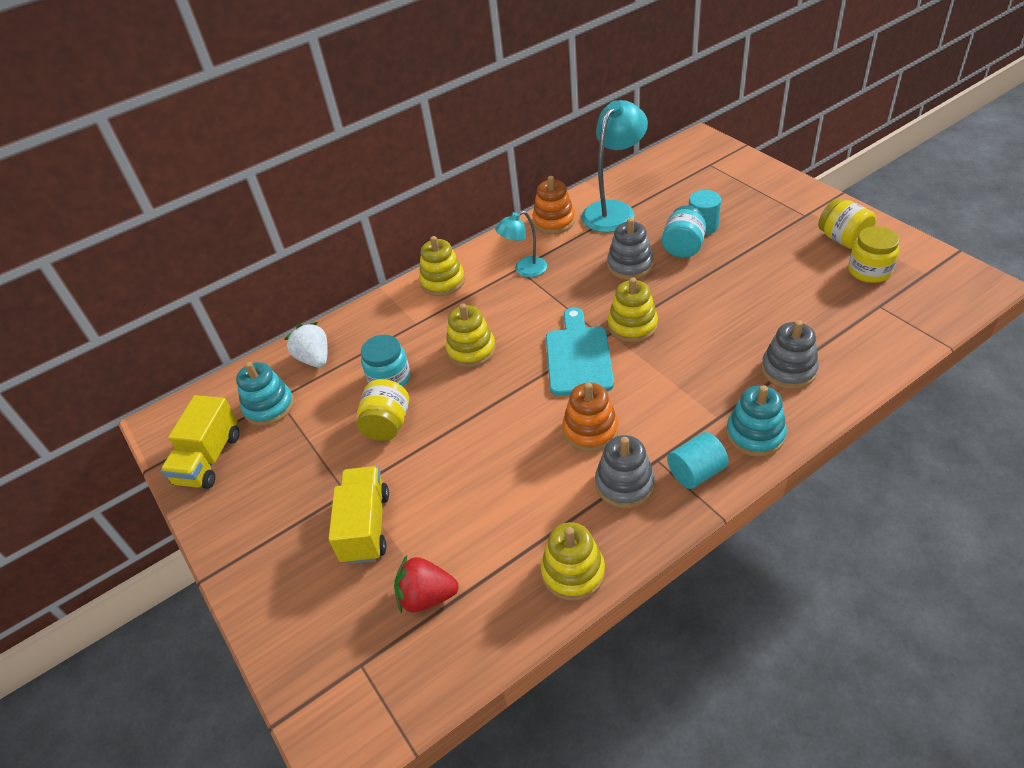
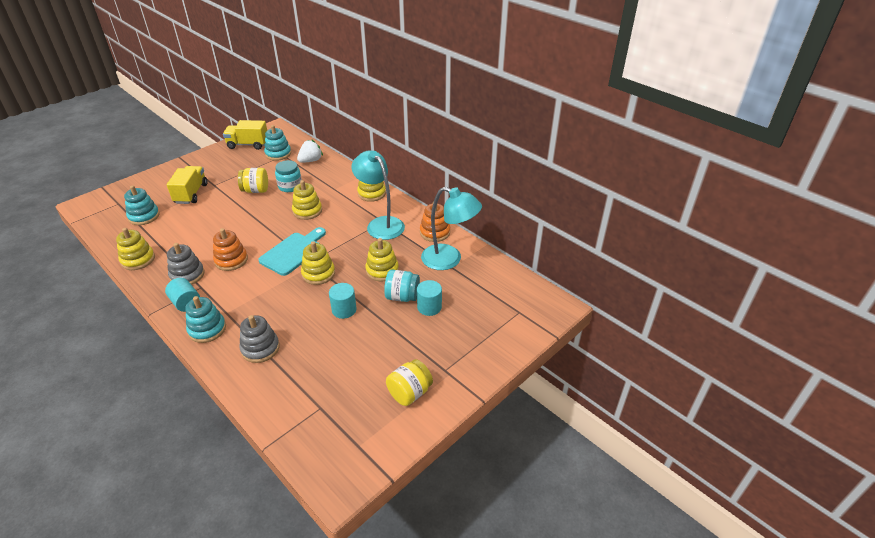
camera: 75 degrees right, 5 degrees down
yellow truck [329,466,389,564] -> yellow truck turned 75 degrees counterclockwise [167,166,208,204]
red strawberry [394,556,459,613] -> turquoise stacking toy [124,185,160,225]
turquoise lamp [495,211,547,277] -> turquoise lamp [352,150,405,240], size x1.73
turquoise cutting board [546,307,614,396] -> turquoise cutting board turned 45 degrees counterclockwise [258,227,326,276]
grey stacking toy [607,218,654,280] -> yellow stacking toy [365,238,399,281]
yellow jar [848,226,899,283] -> none
none -> turquoise cylinder [329,283,357,319]

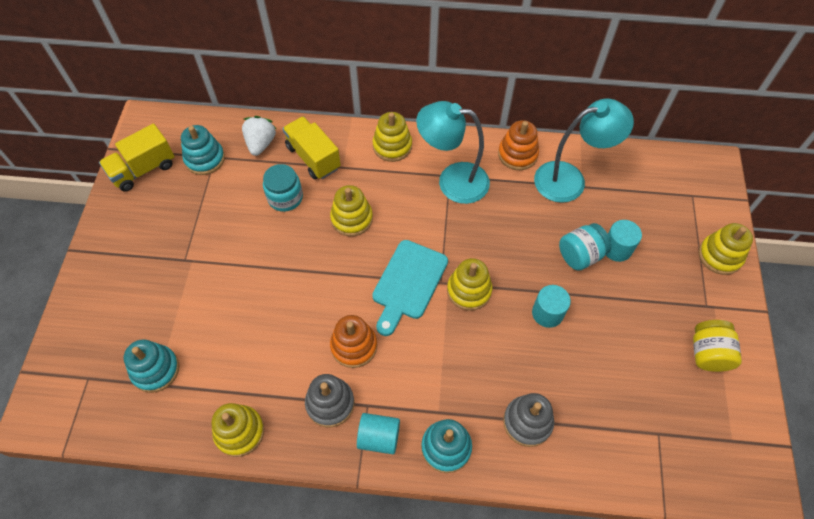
camera: 40 degrees left, 20 degrees up
yellow truck [167,166,208,204] -> yellow truck moved to [282,116,341,180]
yellow jar [238,168,268,193] -> none
turquoise cutting board [258,227,326,276] -> turquoise cutting board turned 150 degrees counterclockwise [372,240,448,336]
yellow stacking toy [365,238,399,281] -> yellow stacking toy moved to [698,223,753,275]

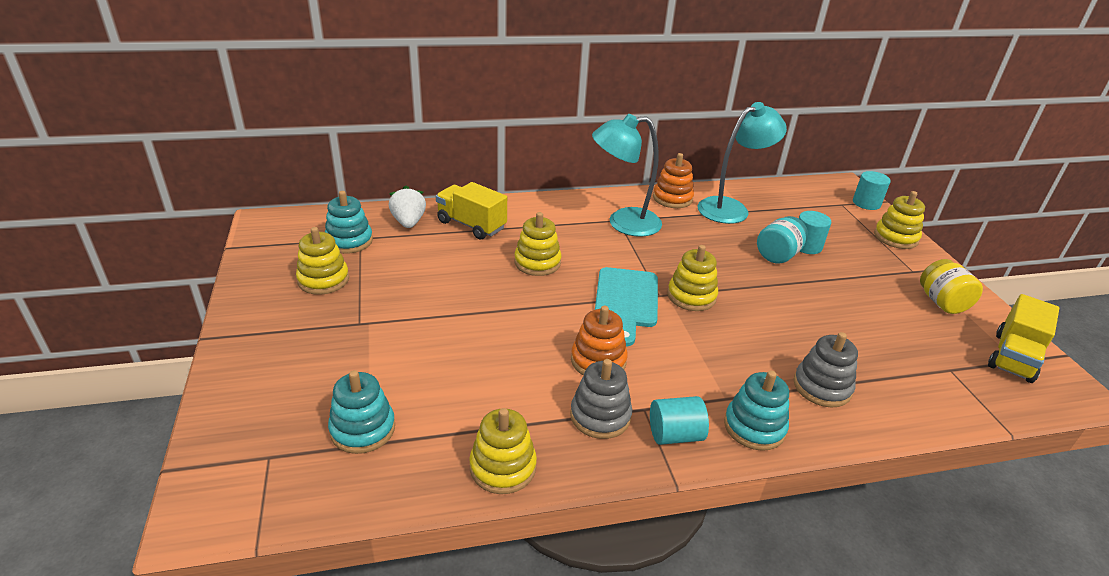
camera: 20 degrees left, 25 degrees down
yellow truck [99,124,175,192] -> yellow truck moved to [988,294,1059,383]
turquoise jar [263,164,303,212] -> none
yellow stacking toy [372,112,412,162] -> yellow stacking toy moved to [296,227,349,295]
turquoise cylinder [532,285,571,328] -> turquoise cylinder moved to [853,171,891,210]

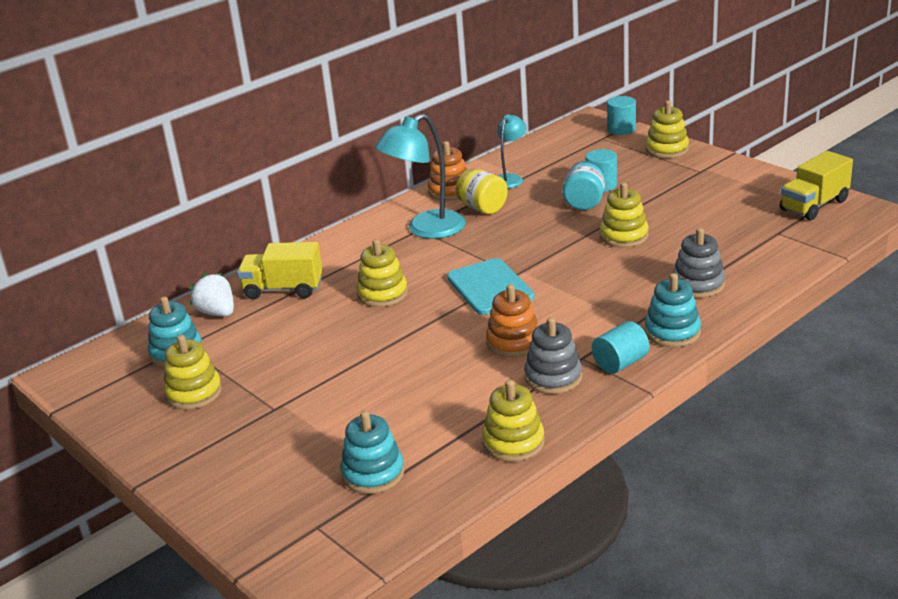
camera: 25 degrees left, 5 degrees down
yellow stacking toy [667,245,718,311] -> yellow stacking toy moved to [600,182,648,248]
turquoise lamp [697,102,787,224] -> turquoise lamp [498,114,527,189], size x0.58
yellow jar [920,259,983,314] -> yellow jar moved to [456,169,508,214]
yellow truck [988,294,1059,383] -> yellow truck turned 45 degrees clockwise [780,151,853,220]

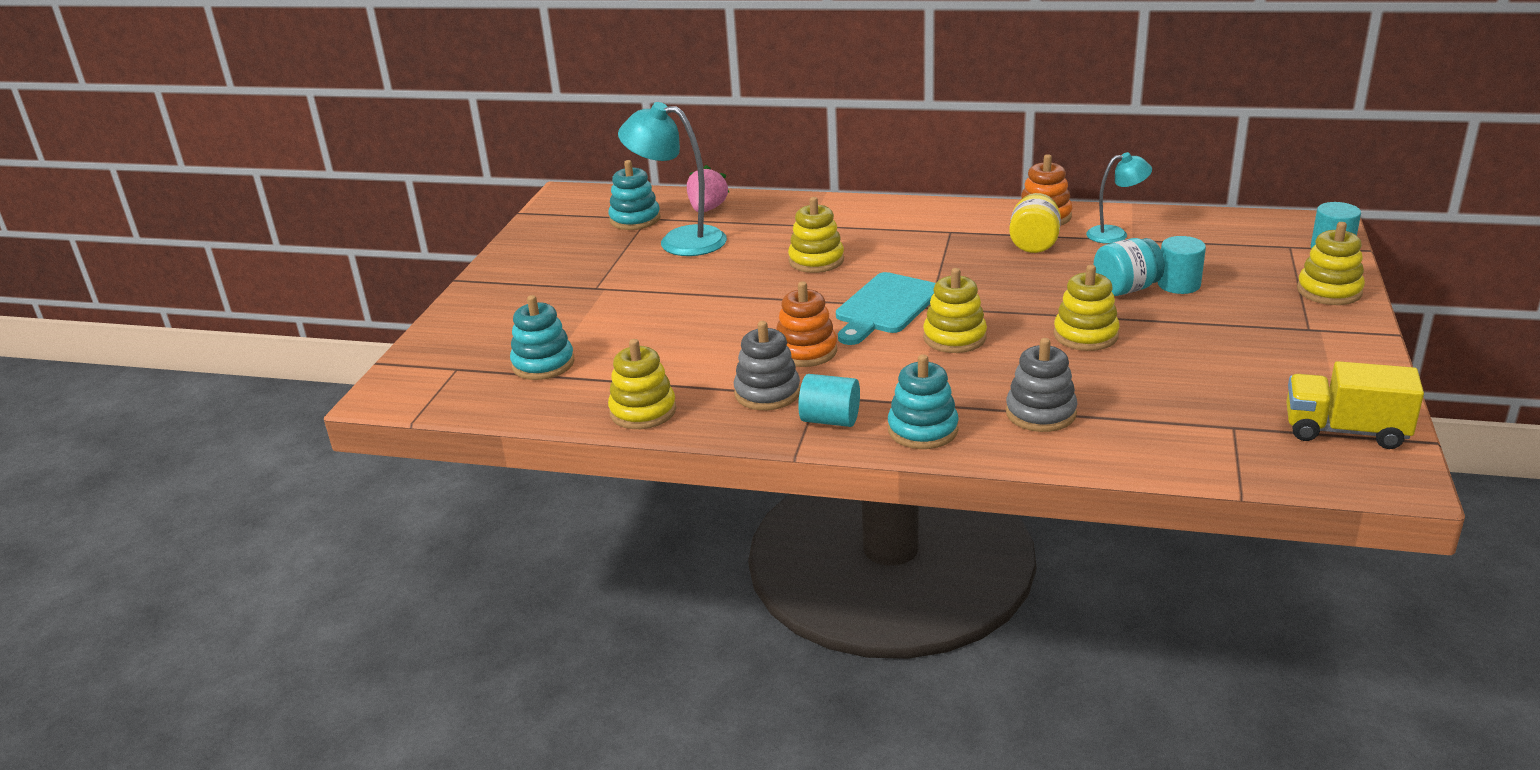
camera: 55 degrees right, 0 degrees up
yellow stacking toy [164,335,222,410] -> yellow stacking toy moved to [923,268,987,353]
white strawberry [189,273,234,316] -> pink strawberry [687,165,730,212]
yellow truck [237,242,323,300] -> none
turquoise lamp [375,113,466,239] -> turquoise lamp moved to [618,102,727,256]

